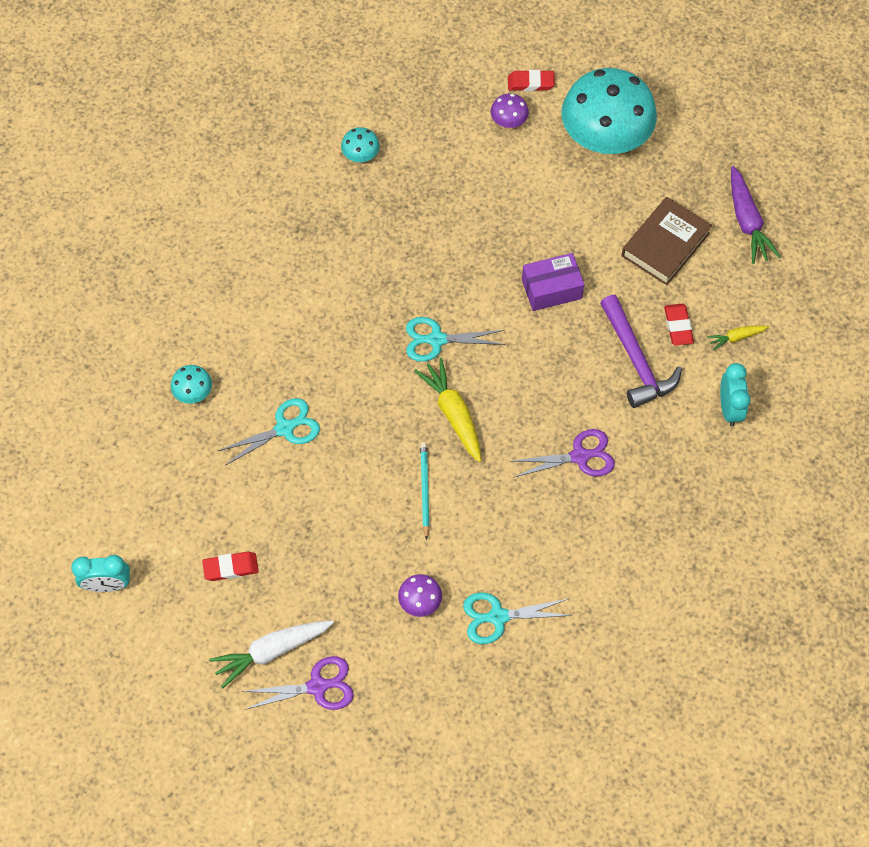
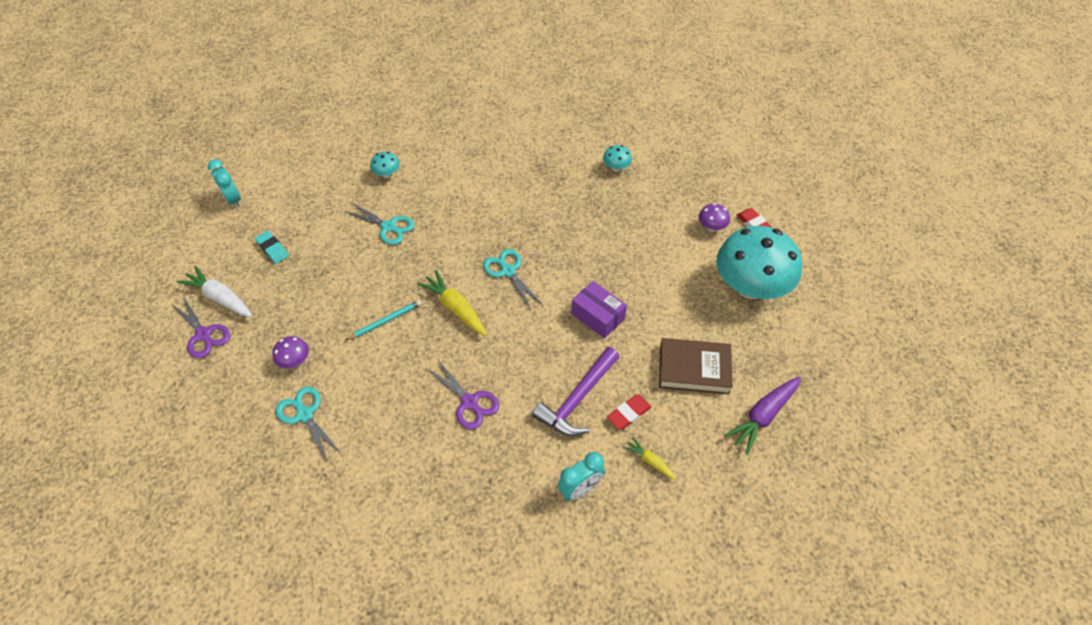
camera: 60 degrees right, 10 degrees down
red eraser [202,552,259,581] -> turquoise eraser [255,231,289,264]
yellow carrot [414,358,481,462] -> yellow carrot turned 75 degrees counterclockwise [417,270,487,336]

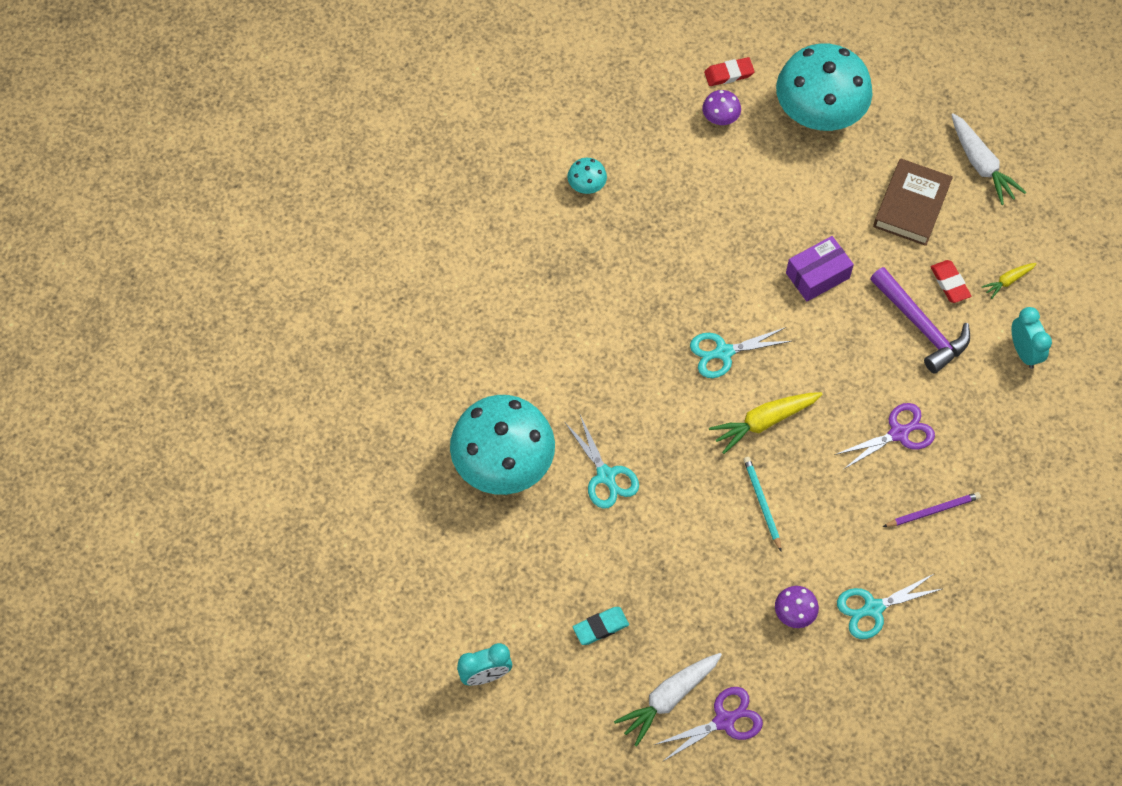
camera: 75 degrees left, 10 degrees up
turquoise scissors [344,203,415,245] -> turquoise scissors turned 105 degrees clockwise [565,415,639,509]
turquoise mushroom [370,152,400,178] -> turquoise mushroom [450,395,555,495], size x2.45
purple carrot [724,376,801,455] -> white carrot [951,113,1026,205]
none -> purple pencil [883,492,981,527]

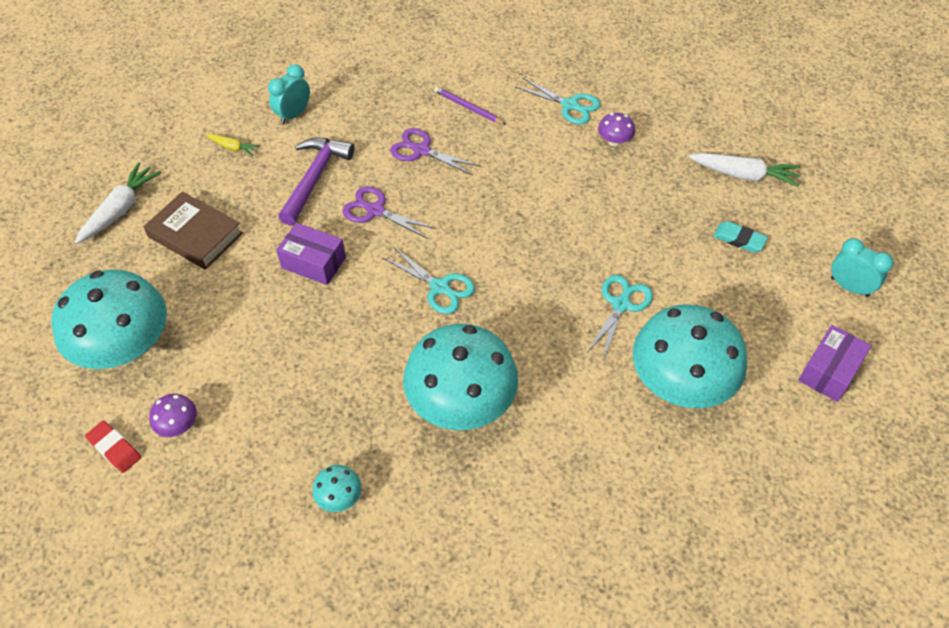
camera: 125 degrees left, 10 degrees down
purple scissors [654,687,763,762] -> purple scissors moved to [342,186,437,239]
yellow carrot [709,392,822,454] -> none
turquoise pencil [743,457,781,551] -> none
brown book [873,158,953,246] -> brown book turned 45 degrees clockwise [143,191,243,270]
red eraser [931,260,971,303] -> none
none -> turquoise mushroom [403,324,518,430]
none -> purple box [799,325,871,402]

